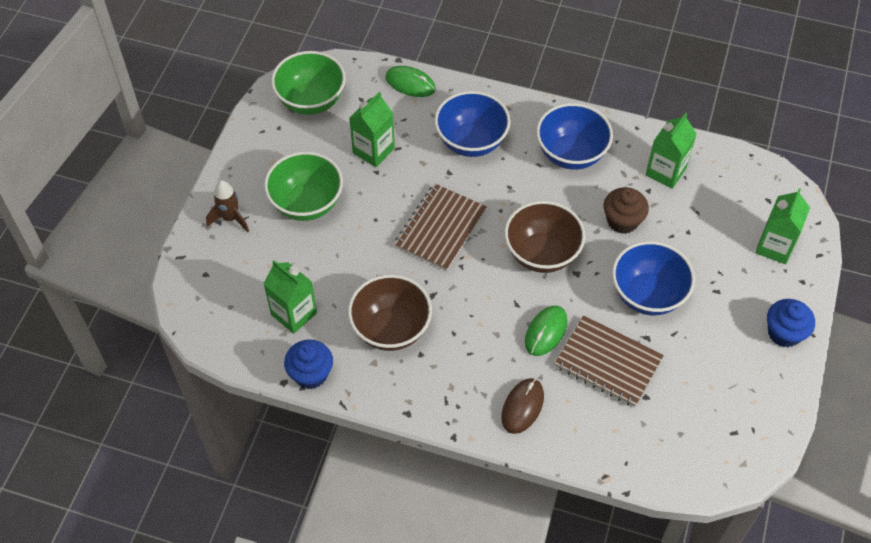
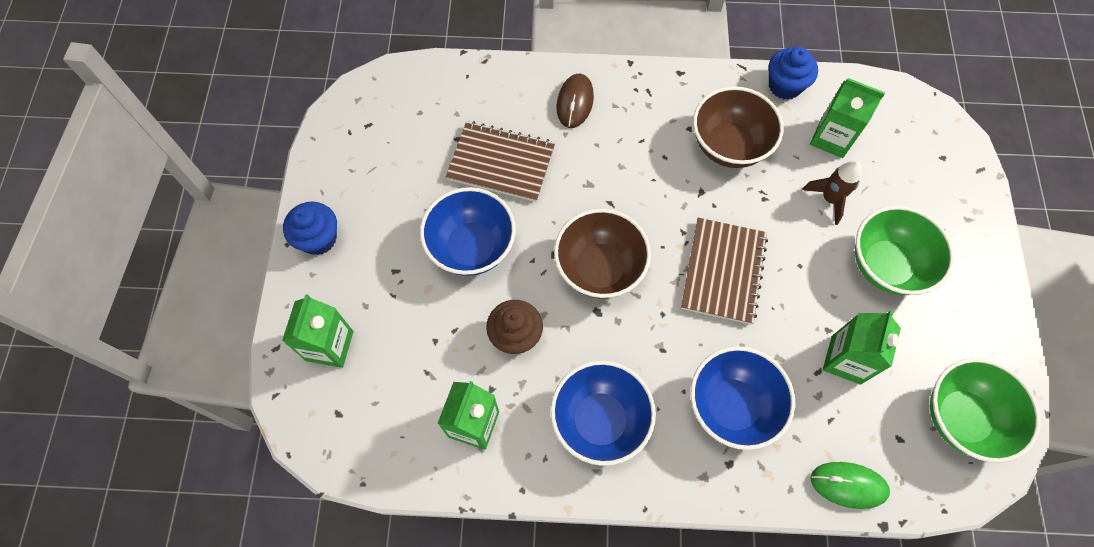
camera: 165 degrees right, 10 degrees up
brown rocket [206,180,249,232] -> brown rocket moved to [802,161,862,225]
green mouse [525,306,568,356] -> none

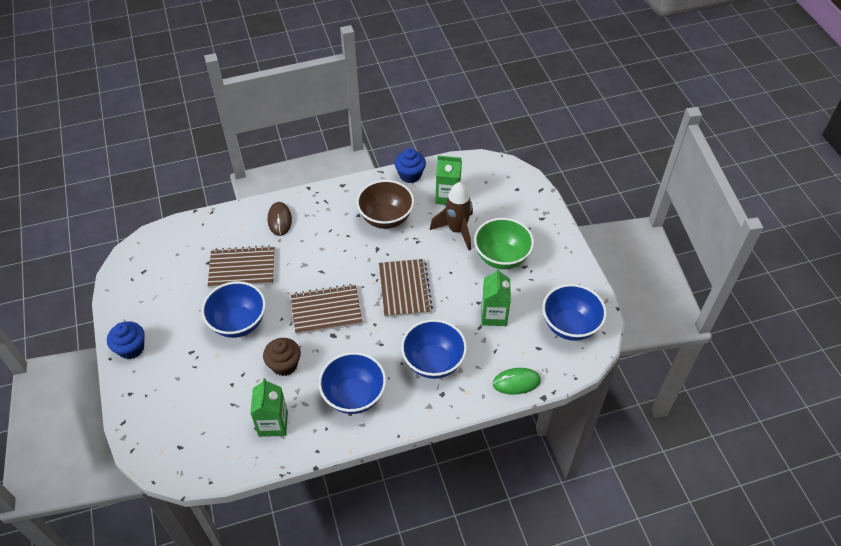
camera: 20 degrees left, 15 degrees down
green carton [282,294,353,368] -> none
brown bowl [554,209,651,299] -> brown notebook [291,284,362,335]
brown rocket [802,161,862,225] -> brown rocket [430,182,473,250], size x1.51
green bowl [930,358,1041,463] -> blue bowl [542,284,607,341]

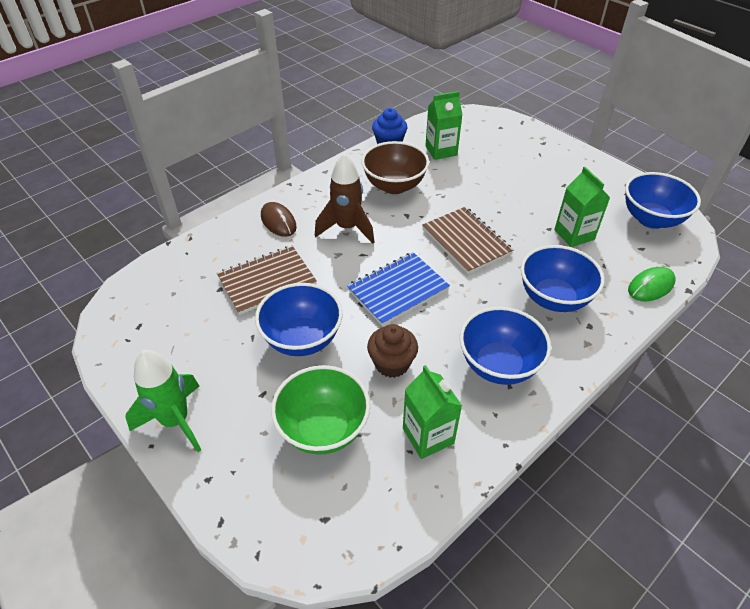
camera: 25 degrees left, 5 degrees down
blue cupcake [107,321,145,359] -> green rocket [126,350,201,452]
brown notebook [291,284,362,335] -> blue notebook [347,252,450,326]
brown rocket [430,182,473,250] -> brown rocket moved to [315,154,374,244]
green bowl [474,218,534,269] -> green bowl moved to [271,365,370,455]

